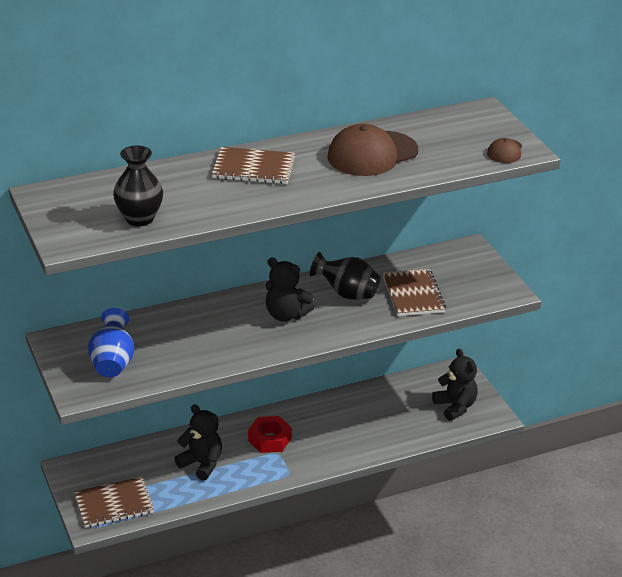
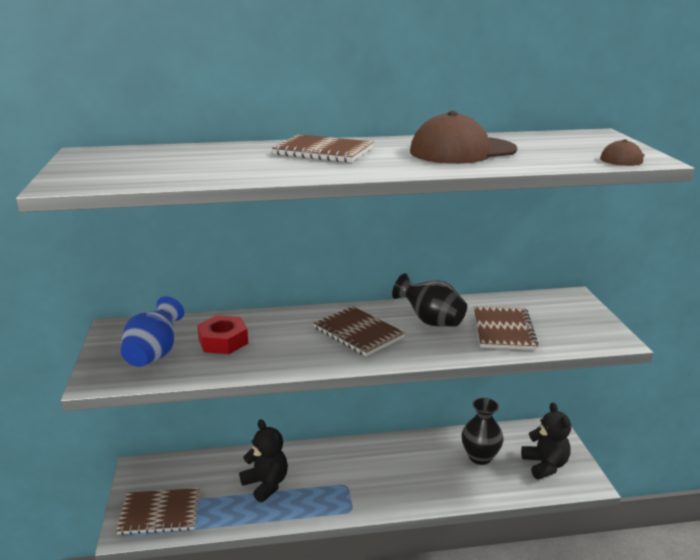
camera: 15 degrees right, 10 degrees down
black vase [113,146,163,227] -> black vase moved to [461,398,504,465]
red nut [248,416,292,453] -> red nut moved to [197,315,248,354]
black teddy bear [265,257,314,322] -> brown notebook [314,306,405,356]

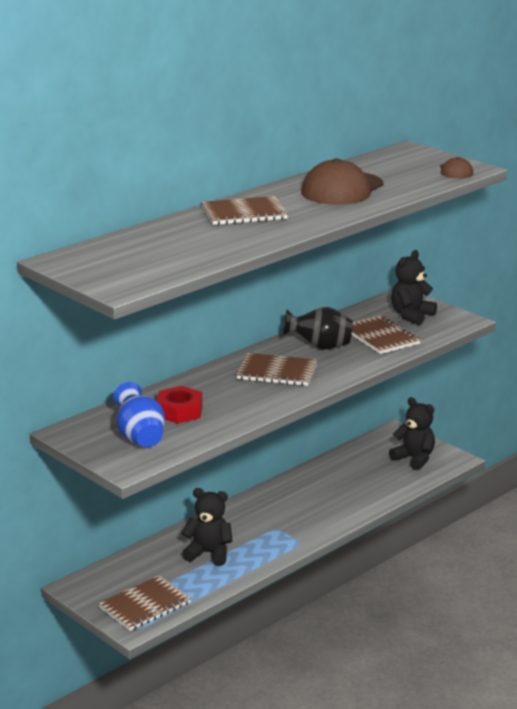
camera: 35 degrees left, 0 degrees up
black vase [461,398,504,465] -> none
none -> black teddy bear [391,250,437,325]

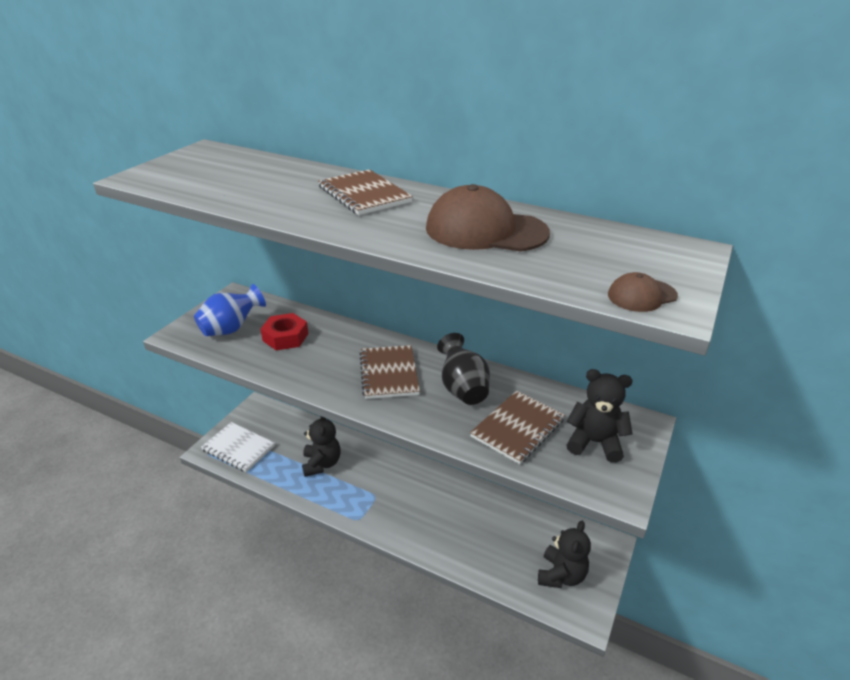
camera: 70 degrees right, 10 degrees up
brown notebook [98,575,191,631] -> white notebook [201,422,275,472]

